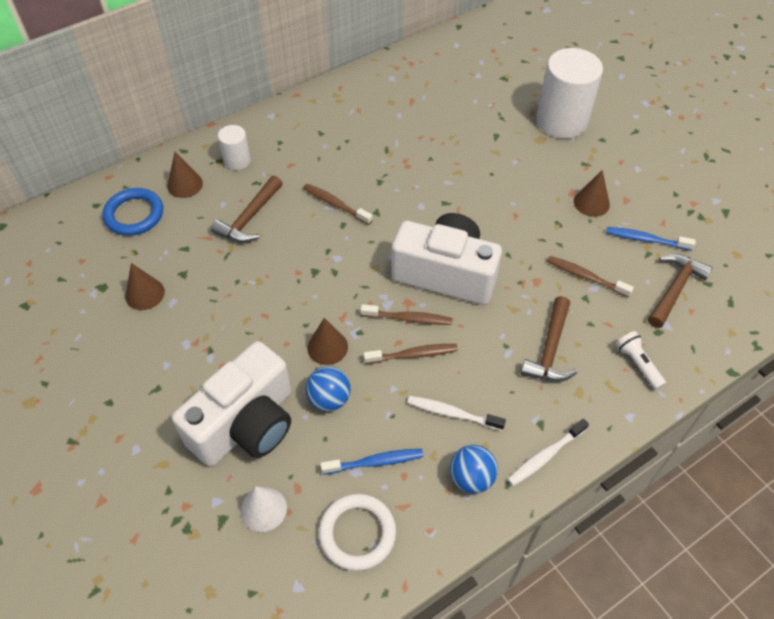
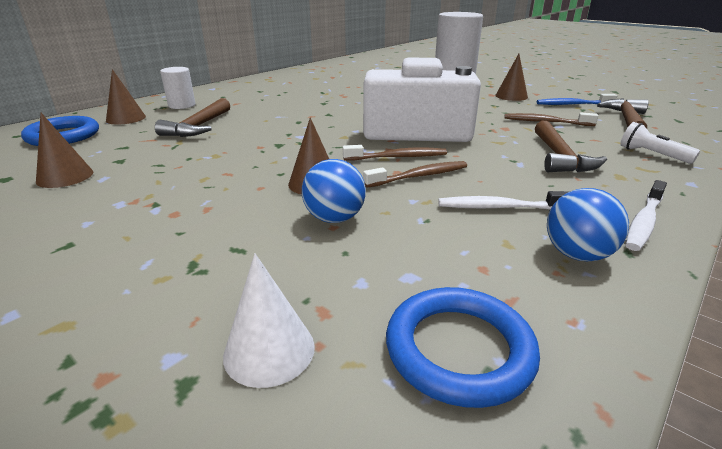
camera: 15 degrees left, 25 degrees down
white camera [172,341,291,466] -> none
brown toothbrush [303,184,372,225] -> none
white ring [319,494,396,571] -> blue ring [386,287,540,408]
blue toothbrush [320,449,423,475] -> none

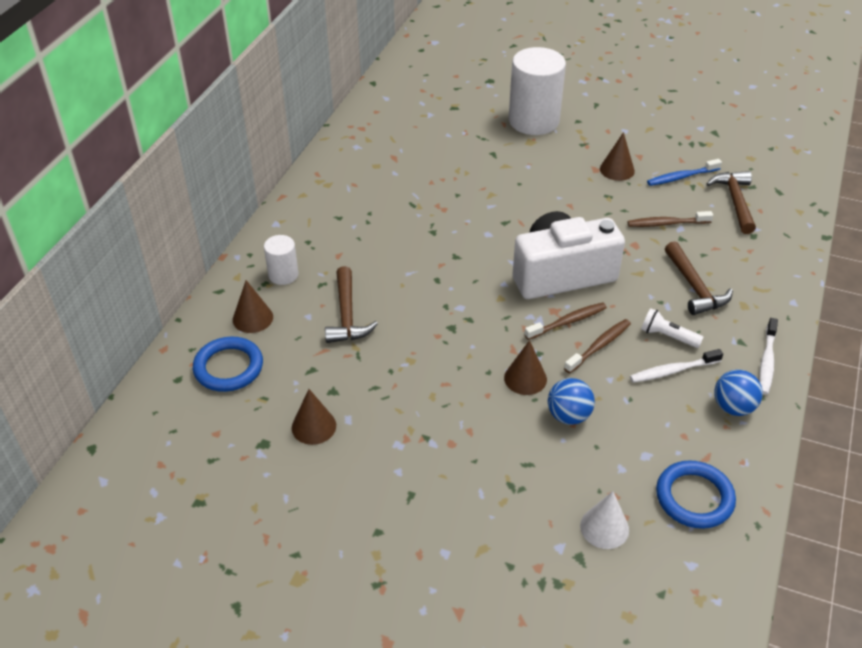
camera: 20 degrees left, 15 degrees up
white flashlight [620,122,700,164] -> white flashlight moved to [641,308,704,348]

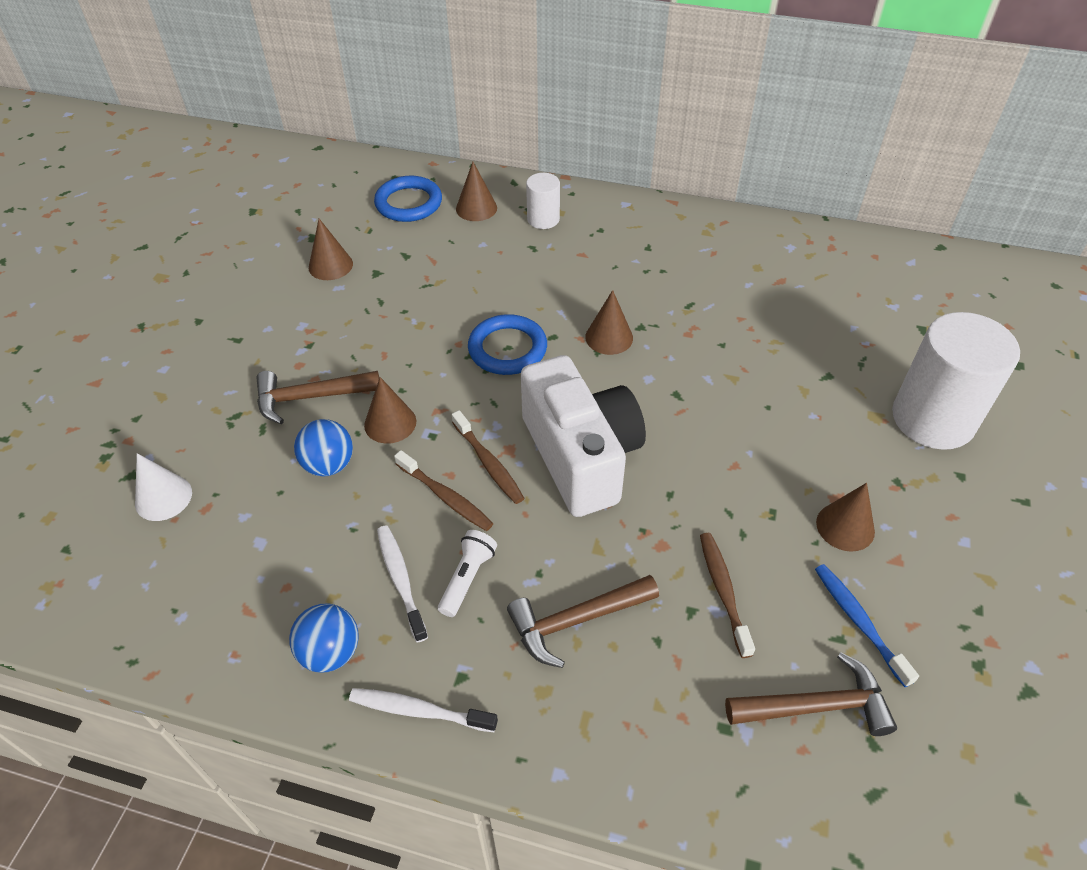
camera: 85 degrees right, 5 degrees up
brown hammer [325,266,378,343] -> brown hammer moved to [256,371,379,424]
blue ring [656,460,736,529] -> blue ring moved to [468,314,547,375]
none -> brown cone [585,290,633,355]

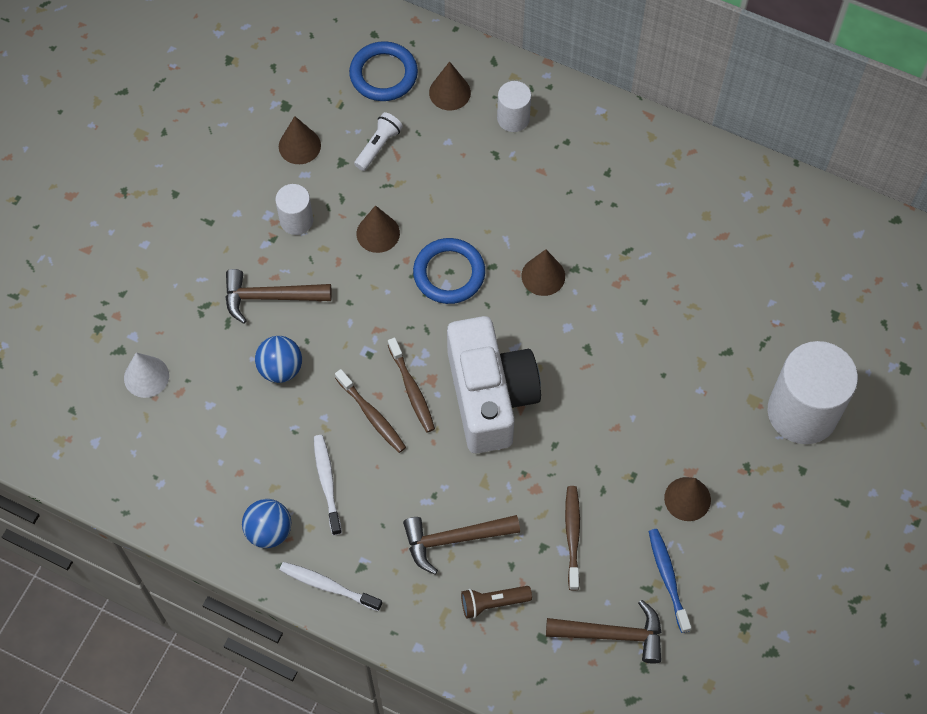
camera: 10 degrees right, 15 degrees up
brown cone [364,377,416,444] -> brown cone moved to [356,205,400,253]
white flashlight [438,530,497,617] -> white flashlight moved to [354,112,403,171]
none -> white cylinder [275,184,313,235]
none -> brown flashlight [461,586,532,619]

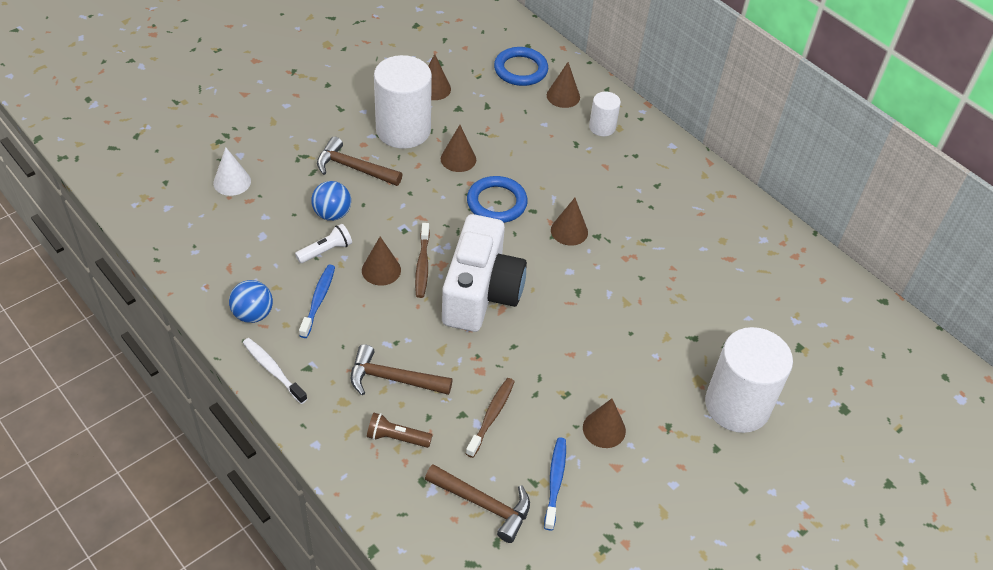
camera: 20 degrees right, 15 degrees down
white cylinder [275,184,313,235] -> white cylinder [374,55,432,149], size x2.01
white toothbrush [314,435,342,535] -> blue toothbrush [299,264,335,338]
brown toothbrush [335,369,406,453] -> brown cone [362,236,401,286]
white flashlight [354,112,403,171] -> white flashlight moved to [295,224,352,263]

